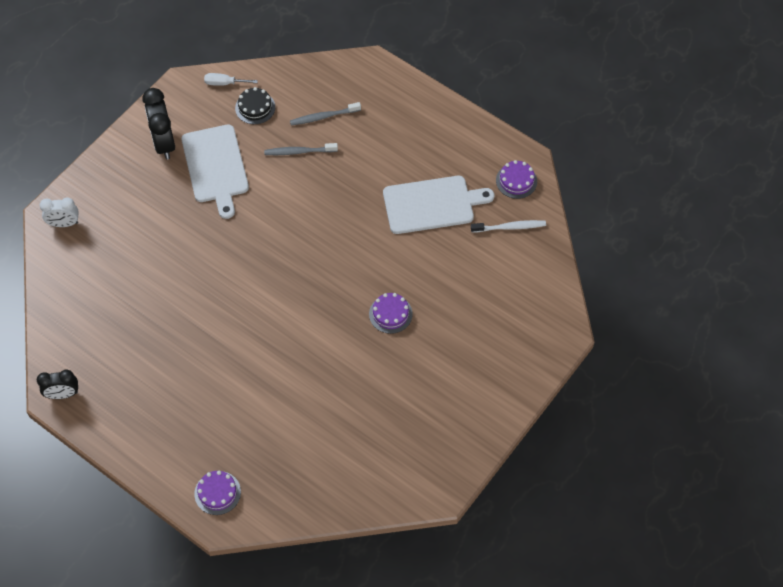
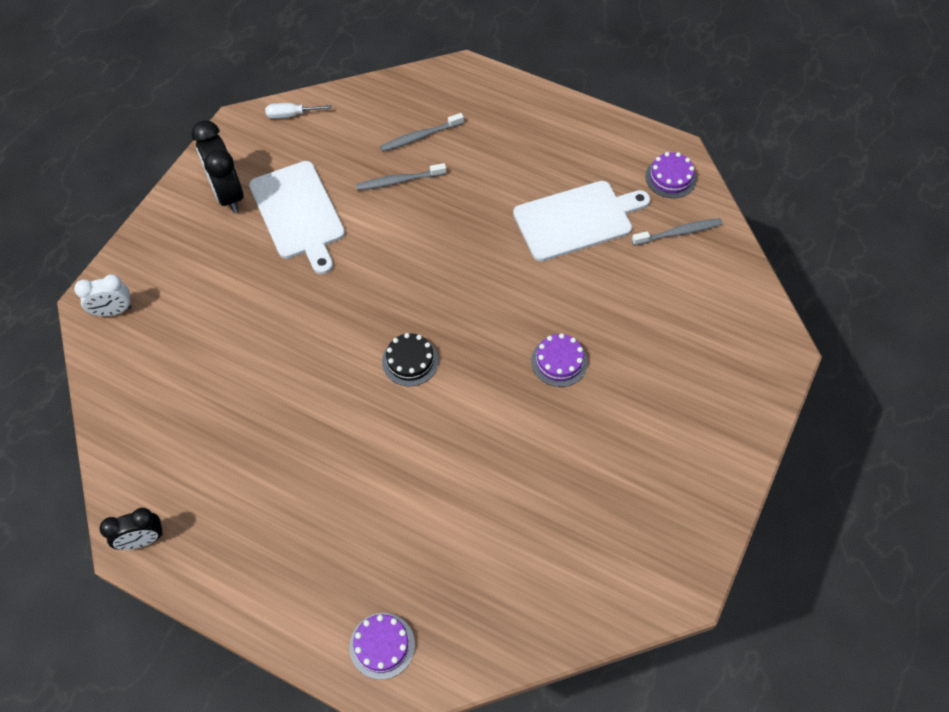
camera: 10 degrees left, 0 degrees up
black cake [235,87,275,124] -> black cake moved to [382,333,439,386]
white toothbrush [471,220,546,232] -> grey toothbrush [632,218,722,246]

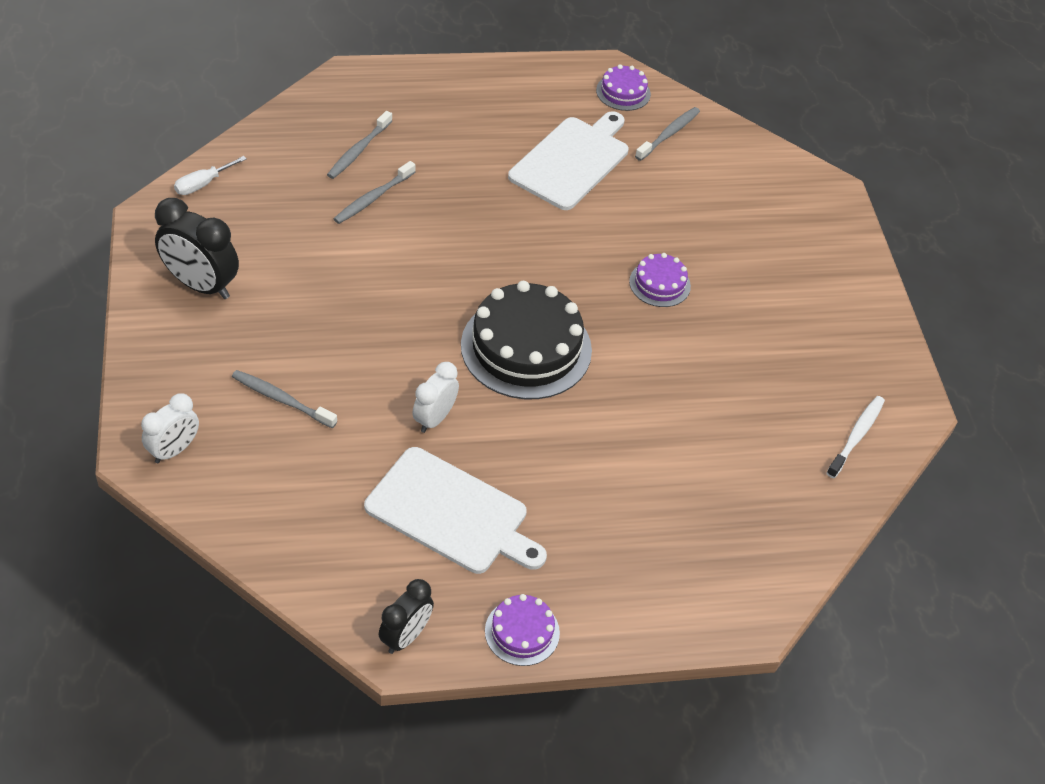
camera: 40 degrees left, 10 degrees down
white cutting board [249,161,345,274] -> white cutting board moved to [364,447,547,574]
purple cake [349,613,415,680] -> purple cake moved to [485,594,560,666]
black cake [382,333,439,386] -> black cake [461,281,592,399], size x2.03
none -> grey toothbrush [232,370,337,428]
none -> white clock [412,362,459,433]
none -> white toothbrush [826,396,885,478]

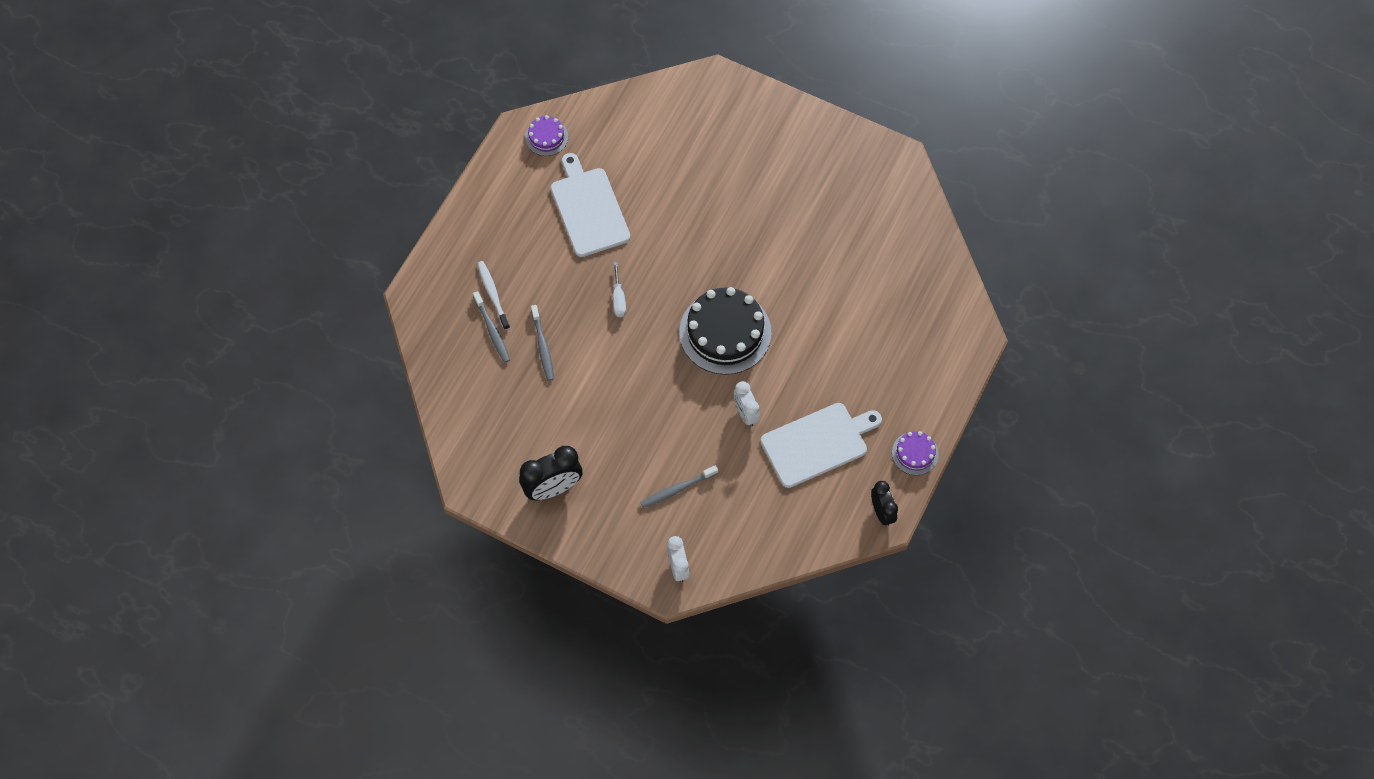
camera: 50 degrees left, 15 degrees up
white screwdriver [174,156,247,195] -> white screwdriver moved to [613,262,626,317]
purple cake [629,253,691,307] -> none
grey toothbrush [635,107,700,161] -> none
white toothbrush [826,396,885,478] -> white toothbrush moved to [477,261,510,330]

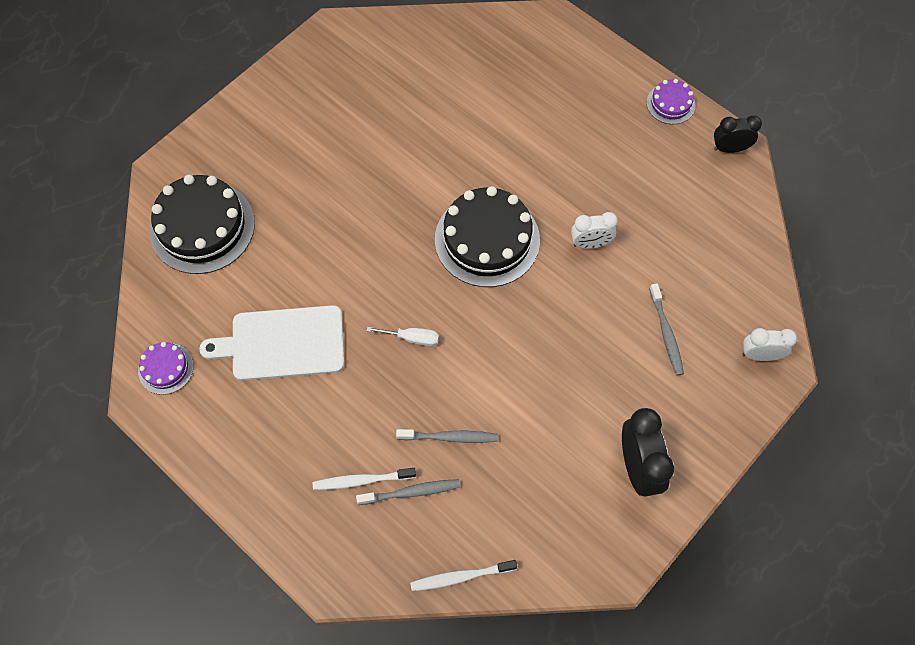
camera: 75 degrees left, 0 degrees up
white cutting board [761,403,882,488] -> none
none -> black cake [149,175,255,274]
none -> white toothbrush [410,560,517,591]

